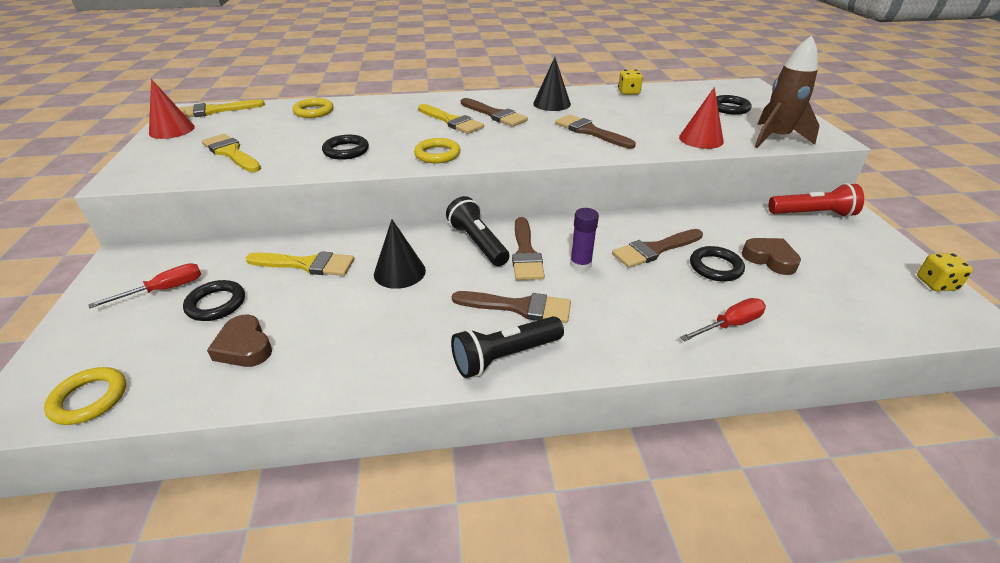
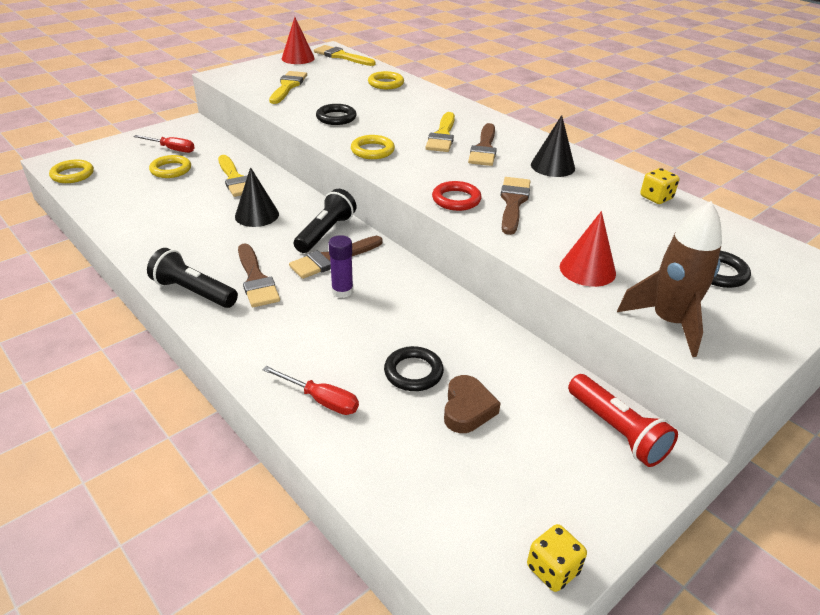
camera: 55 degrees right, 0 degrees up
black ring [183,280,245,321] -> yellow ring [149,155,191,178]
brown heart [207,315,272,367] -> none
brown brush [612,229,703,268] -> none
none -> red ring [432,181,482,211]

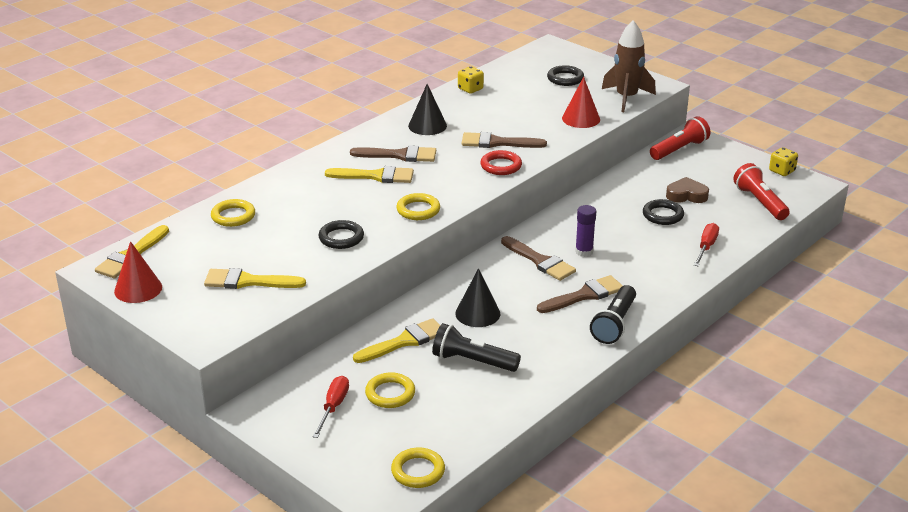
camera: 95 degrees left, 5 degrees down
black flashlight [294,189,356,253] -> black flashlight moved to [432,323,521,372]
none -> red flashlight [733,163,790,220]

